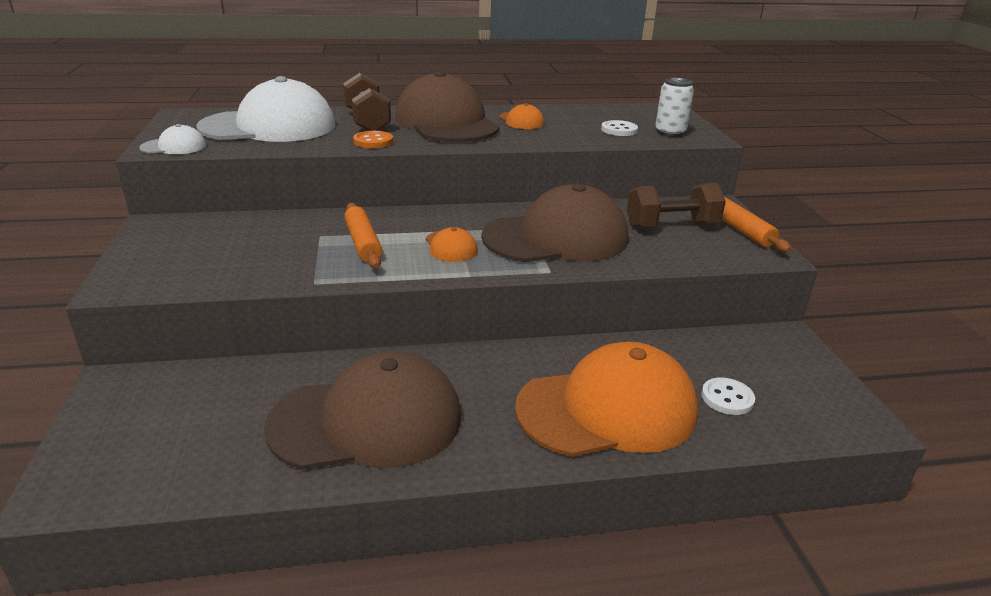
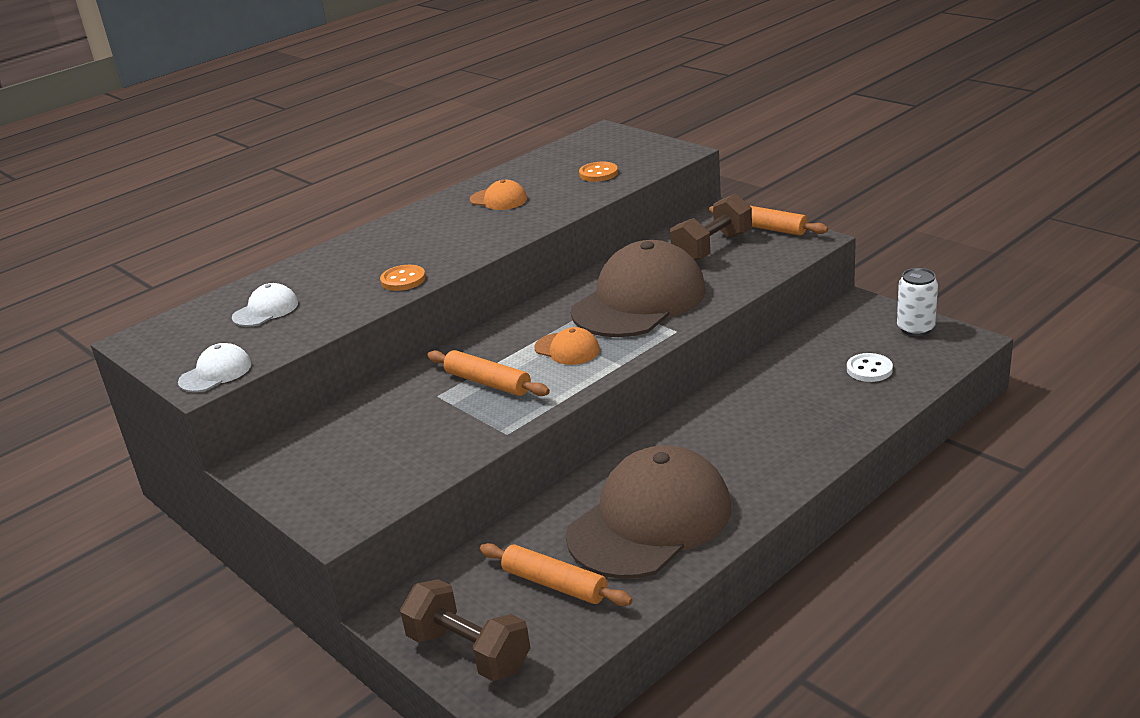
camera: 30 degrees left, 0 degrees up
white cap [197,76,336,142] -> white cap [232,283,298,327], size x0.43
brown dumbbell [343,73,391,131] -> brown dumbbell moved to [400,579,530,681]
brown cap [395,71,499,142] -> none
orange cap [515,342,698,457] -> none
white button [601,120,638,136] -> orange button [579,161,618,182]
white can [655,78,694,137] -> white can moved to [897,268,938,336]
none -> orange rolling pin [480,543,633,606]

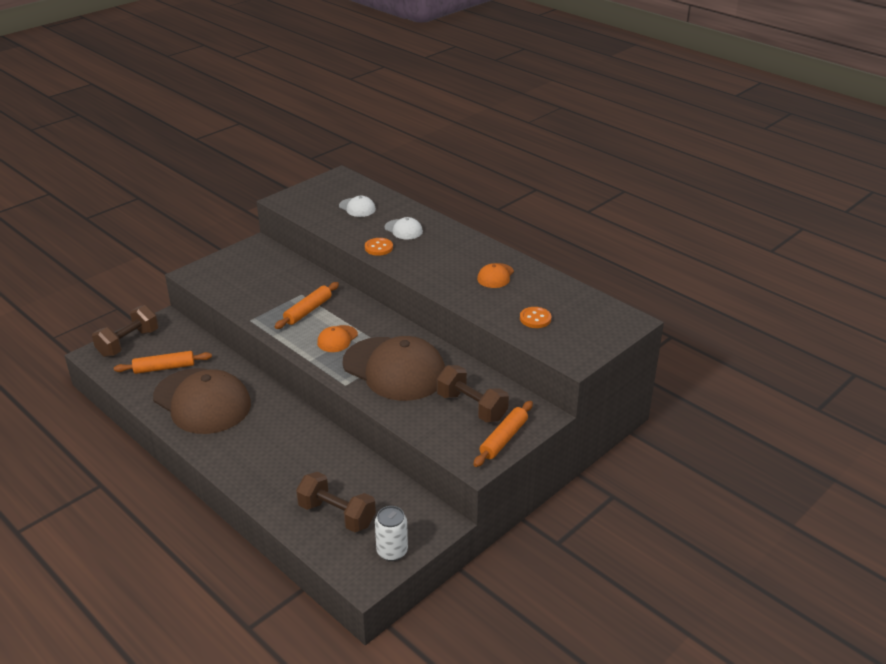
camera: 85 degrees right, 5 degrees up
white cap [178,343,251,392] -> white cap moved to [384,217,423,240]
orange rolling pin [480,543,633,606] -> orange rolling pin turned 45 degrees clockwise [114,351,212,374]
white button [847,353,893,382] -> brown dumbbell [296,472,376,532]

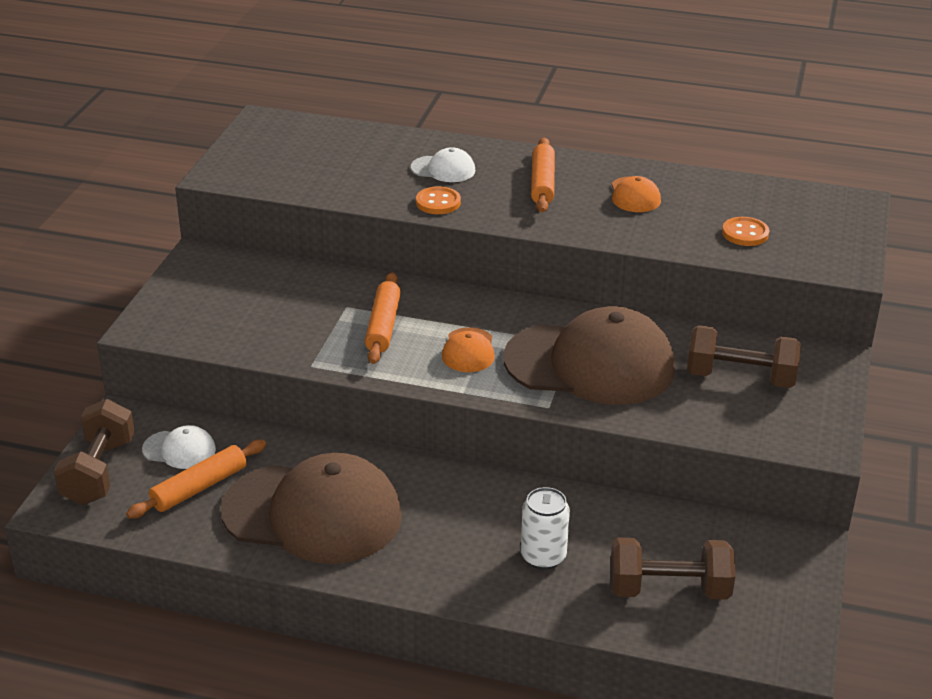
camera: 30 degrees left, 0 degrees up
white cap [339,196,376,217] -> white cap moved to [142,425,216,469]
white can [375,506,408,561] -> white can moved to [521,487,570,569]
orange rolling pin [474,401,533,467] -> orange rolling pin moved to [531,138,555,212]

